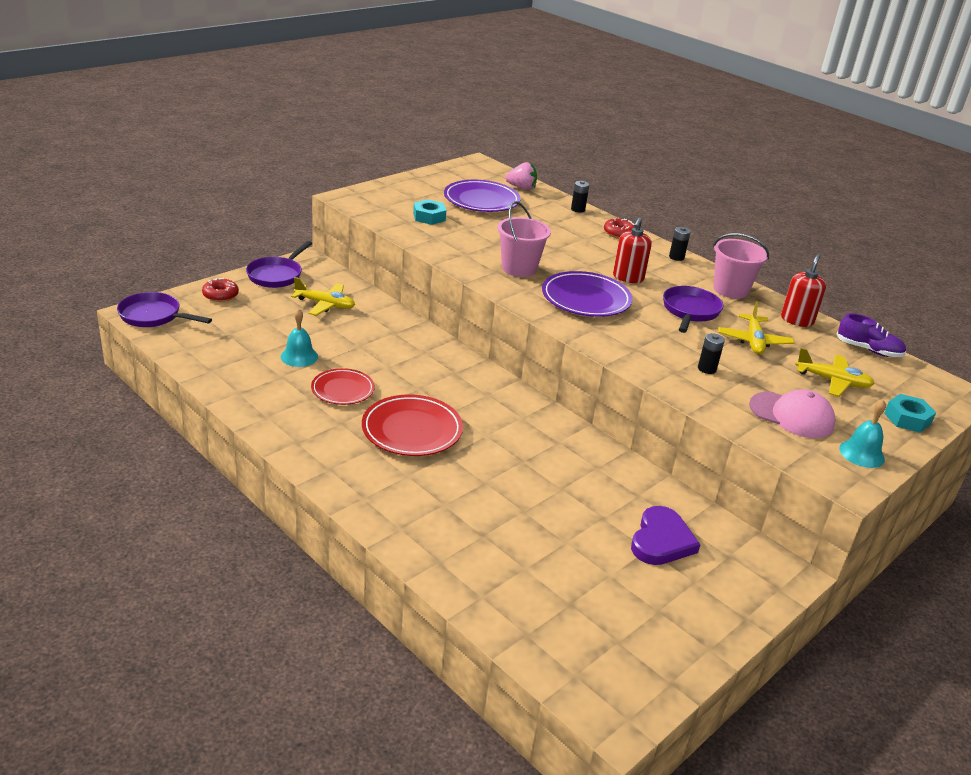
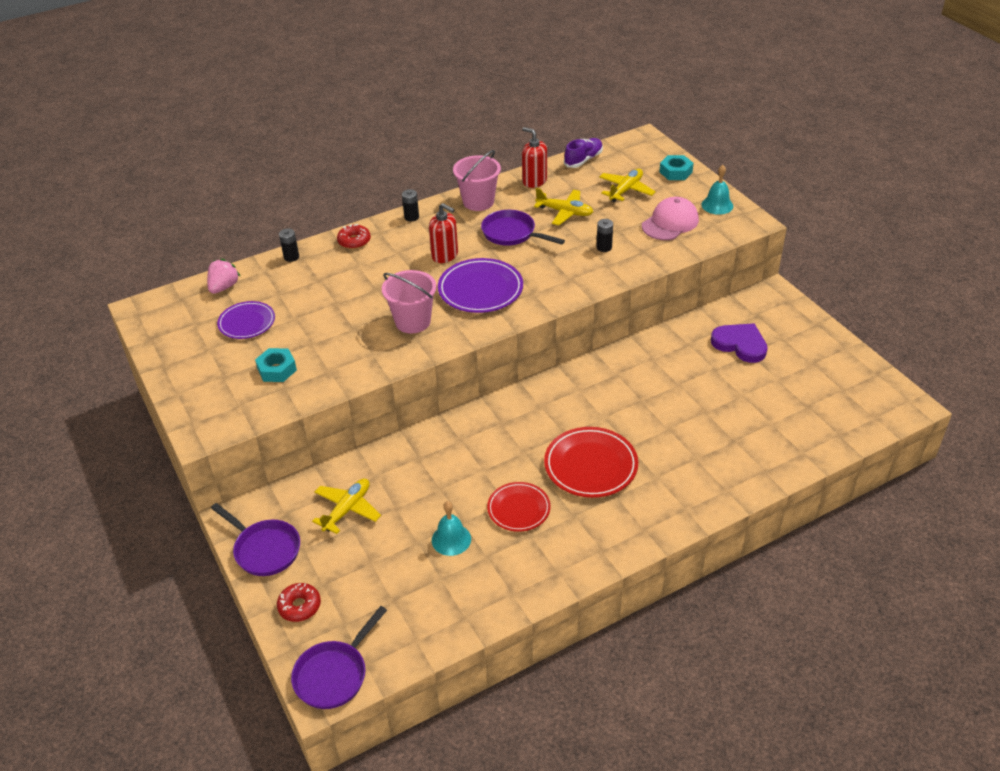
camera: 70 degrees left, 10 degrees up
purple plate [444,180,520,212] -> purple plate [217,301,275,339], size x0.65

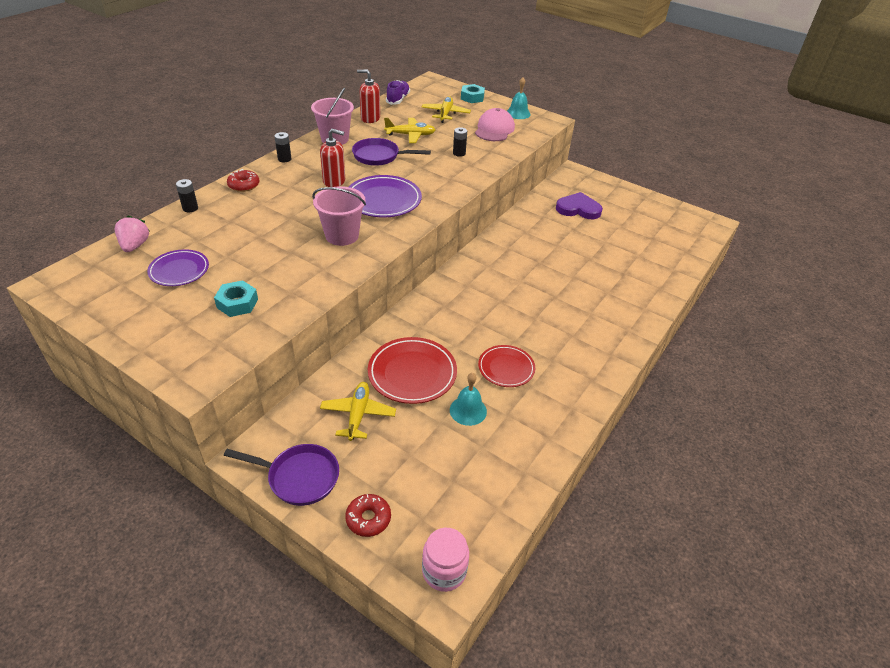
camera: 30 degrees left, 0 degrees up
purple pan [291,606,387,709] -> pink jar [422,528,469,592]
red plate [544,427,638,498] -> red plate moved to [368,337,457,404]

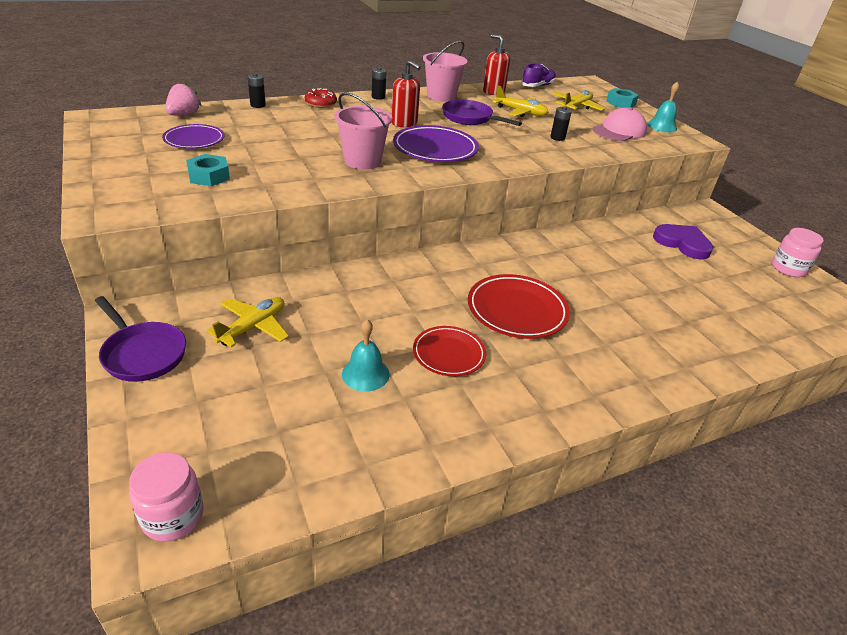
camera: 30 degrees right, 5 degrees down
red donut [345,494,391,537] -> none
red plate [368,337,457,404] -> red plate moved to [468,274,570,339]
none -> pink jar [772,228,824,277]

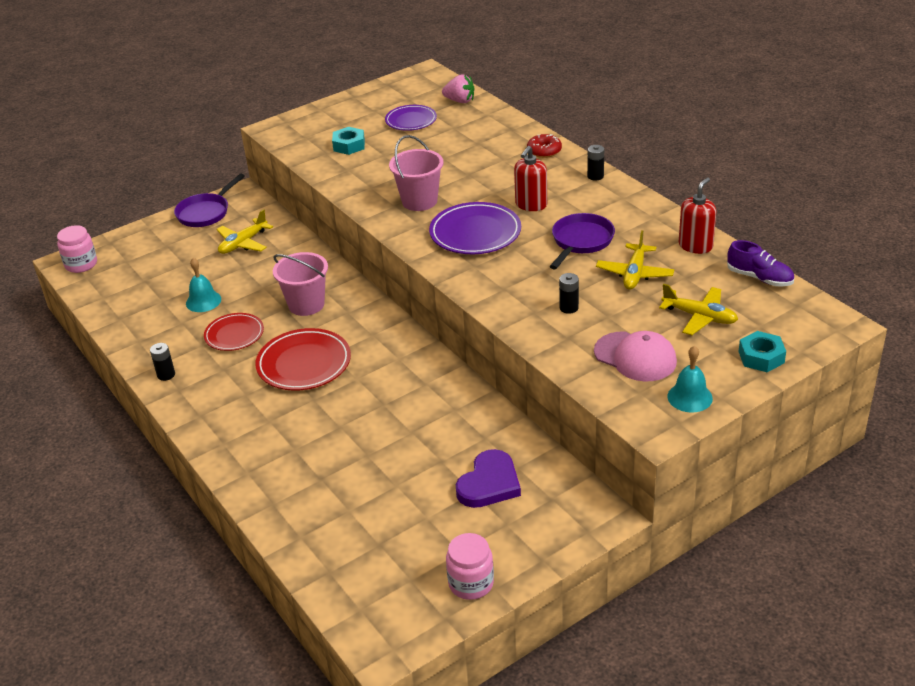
camera: 85 degrees right, 0 degrees up
yellow plane [207,297,289,347] -> yellow plane turned 105 degrees clockwise [217,209,273,254]
black battery [247,73,266,108] -> black battery moved to [150,343,175,381]
pink bucket [423,40,467,102] -> pink bucket moved to [273,252,328,316]

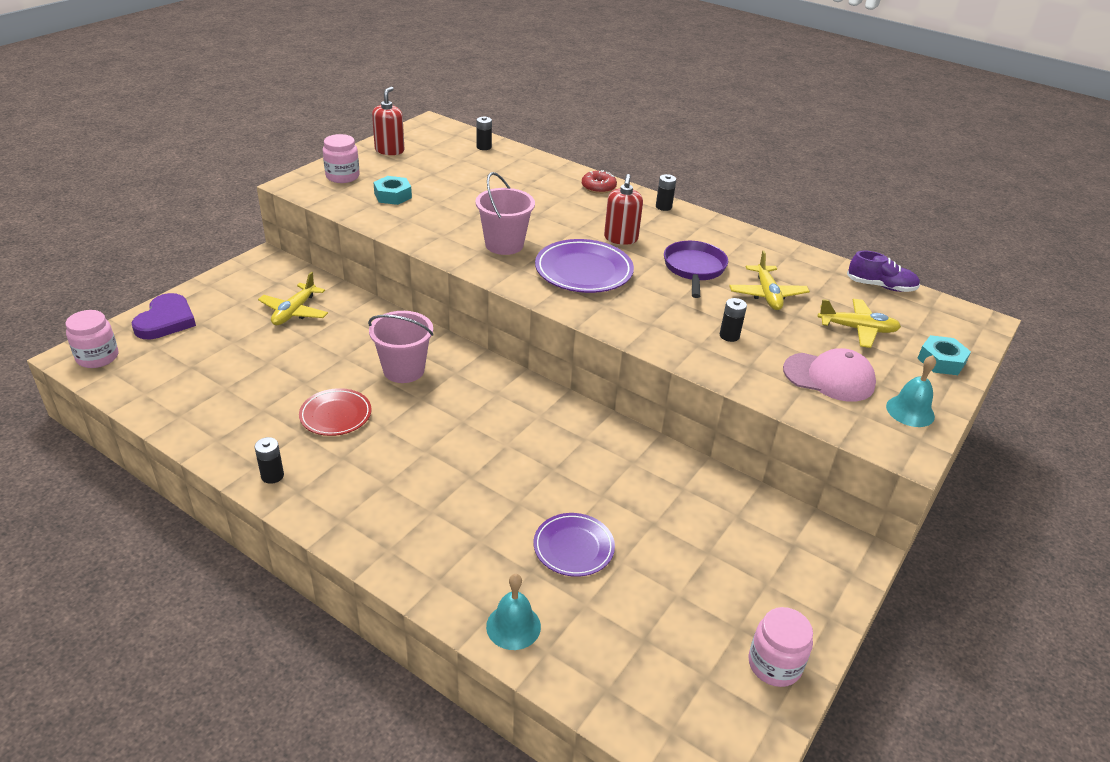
camera: 25 degrees left, 0 degrees up
purple pan [174,174,245,227] -> none
turquoise bell [186,258,221,312] -> turquoise bell moved to [486,574,541,650]
red plate [255,328,351,391] -> none
purple plate [385,105,437,131] -> purple plate moved to [534,513,615,577]
pink strawberry [442,75,475,103] -> black battery [476,116,492,150]
purple heart [456,449,521,508] -> purple heart moved to [132,293,196,339]
red soap dispenser [679,178,716,254] -> red soap dispenser moved to [372,87,404,155]
none -> pink jar [323,134,360,183]

